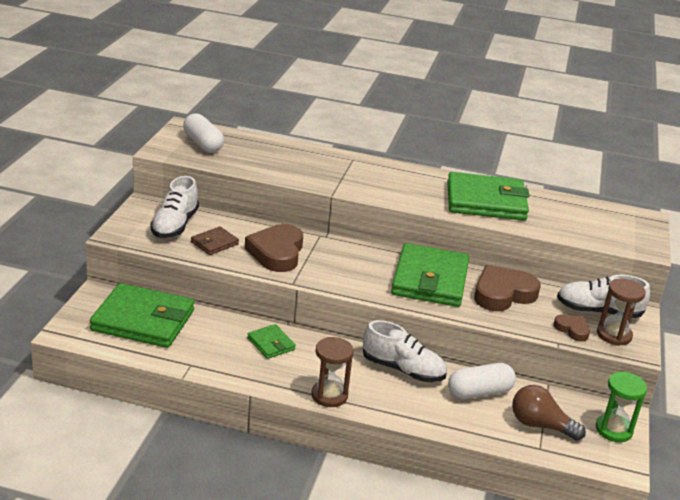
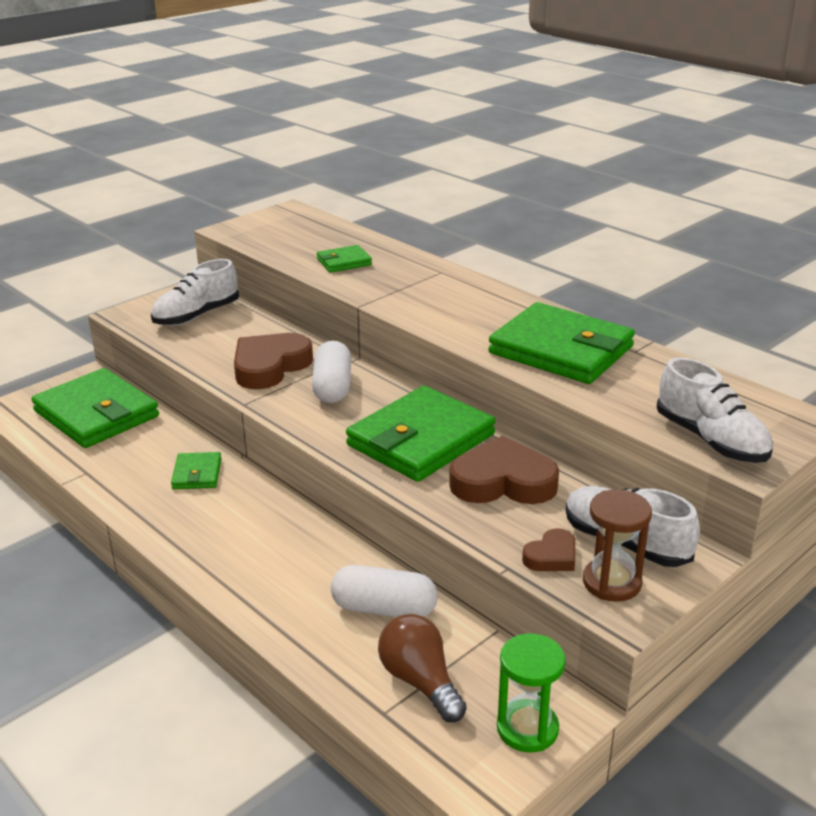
camera: 35 degrees right, 0 degrees up
white capsule [183,113,224,153] -> white capsule moved to [312,341,351,403]
brown wallet [191,226,239,255] -> none
brown hourglass [311,337,354,407] -> none
white shoe [363,320,447,382] -> white shoe moved to [657,357,773,463]
brown heart [553,314,590,342] -> brown heart turned 60 degrees clockwise [522,528,575,571]
none -> green wallet [317,245,372,273]

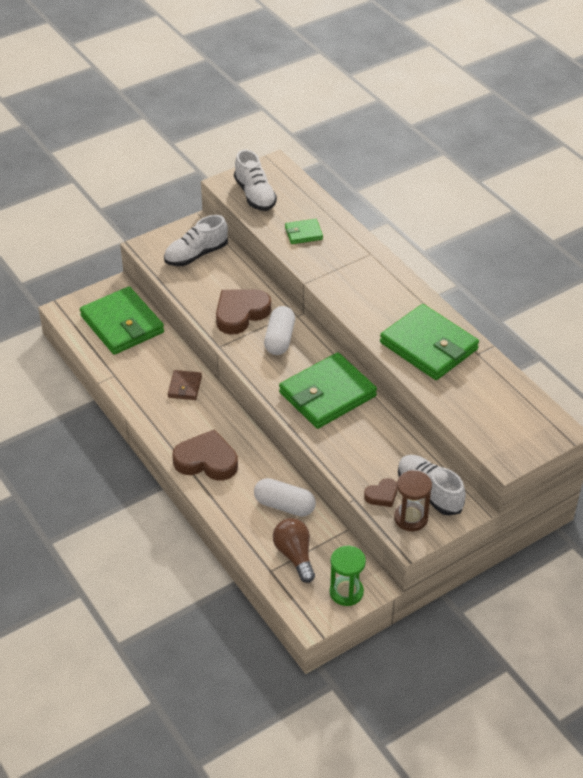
camera: 10 degrees right, 15 degrees up
green wallet [171,452,221,489] -> brown wallet [168,370,202,400]
brown heart [449,436,559,504] -> brown heart moved to [172,429,238,480]
white shoe [657,357,773,463] -> white shoe moved to [234,149,277,211]

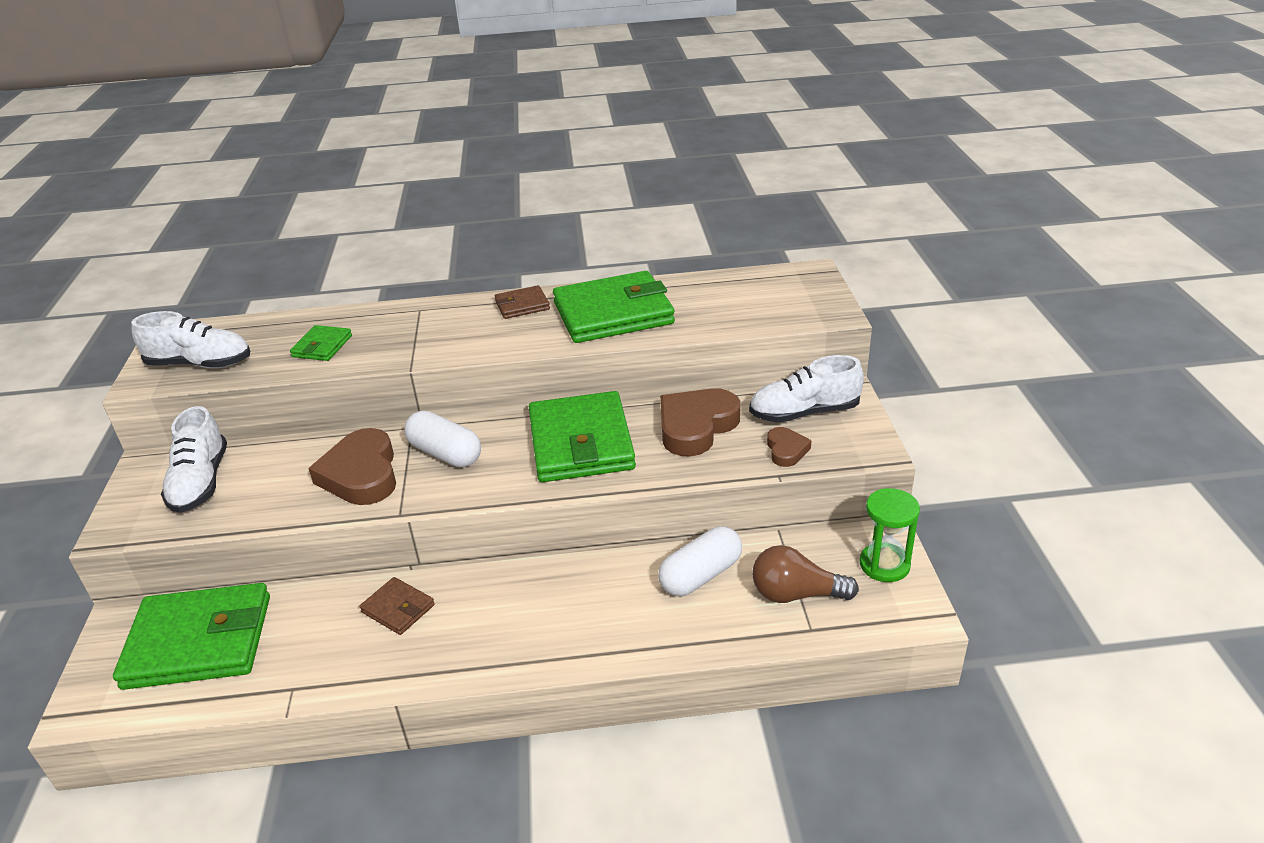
camera: 60 degrees left, 10 degrees down
brown heart [172,429,238,480] -> brown heart moved to [660,388,740,456]
brown hourglass [394,470,432,531] -> none
none -> brown wallet [495,285,550,319]

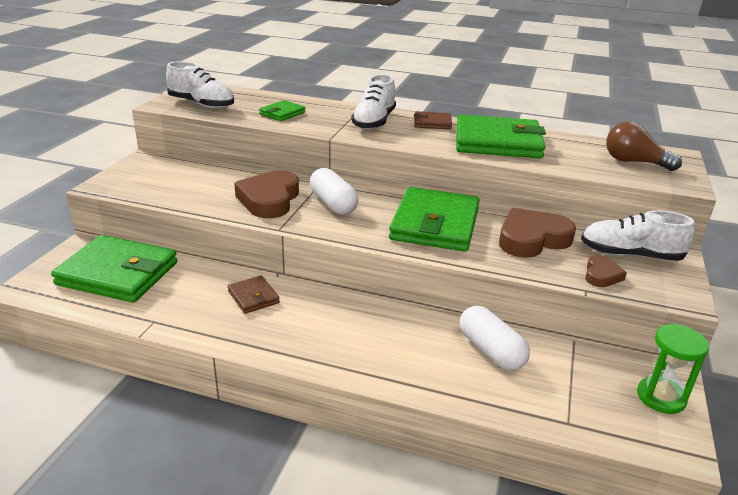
camera: 20 degrees right, 5 degrees down
white shoe [161,406,227,513] -> white shoe moved to [351,74,396,130]
white capsule [658,526,742,596] -> white capsule turned 75 degrees clockwise [460,306,530,371]
brown light bulb [752,545,859,603] -> brown light bulb moved to [606,121,682,171]

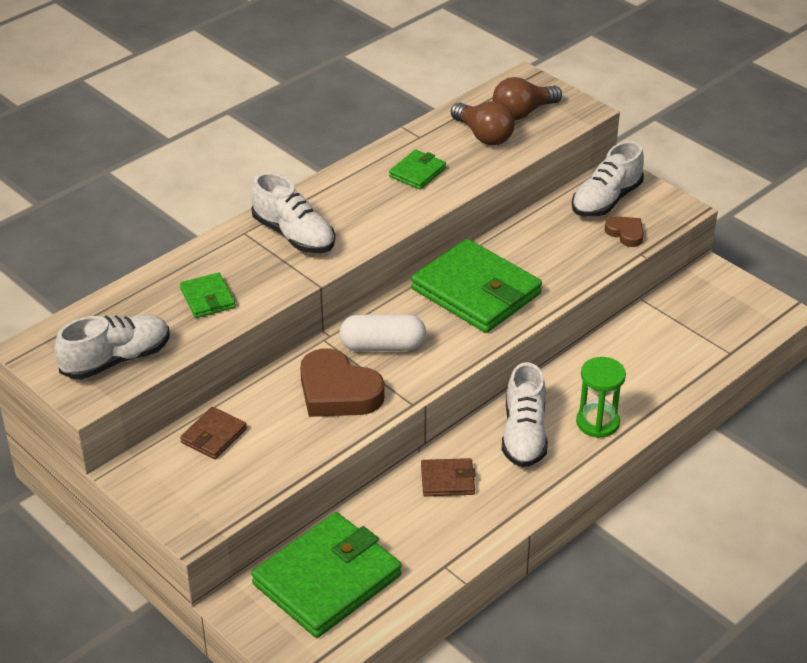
camera: 60 degrees left, 10 degrees up
brown wallet [414,111,452,130] -> brown wallet moved to [180,407,247,459]
green wallet [456,114,546,158] -> green wallet [389,150,446,189], size x0.47
white capsule [460,306,530,371] -> none
brown heart [499,208,576,258] -> none
green hourglass [637,324,709,414] -> green hourglass moved to [576,357,626,438]
none -> brown light bulb [451,101,515,145]
none -> white shoe [502,362,548,467]

